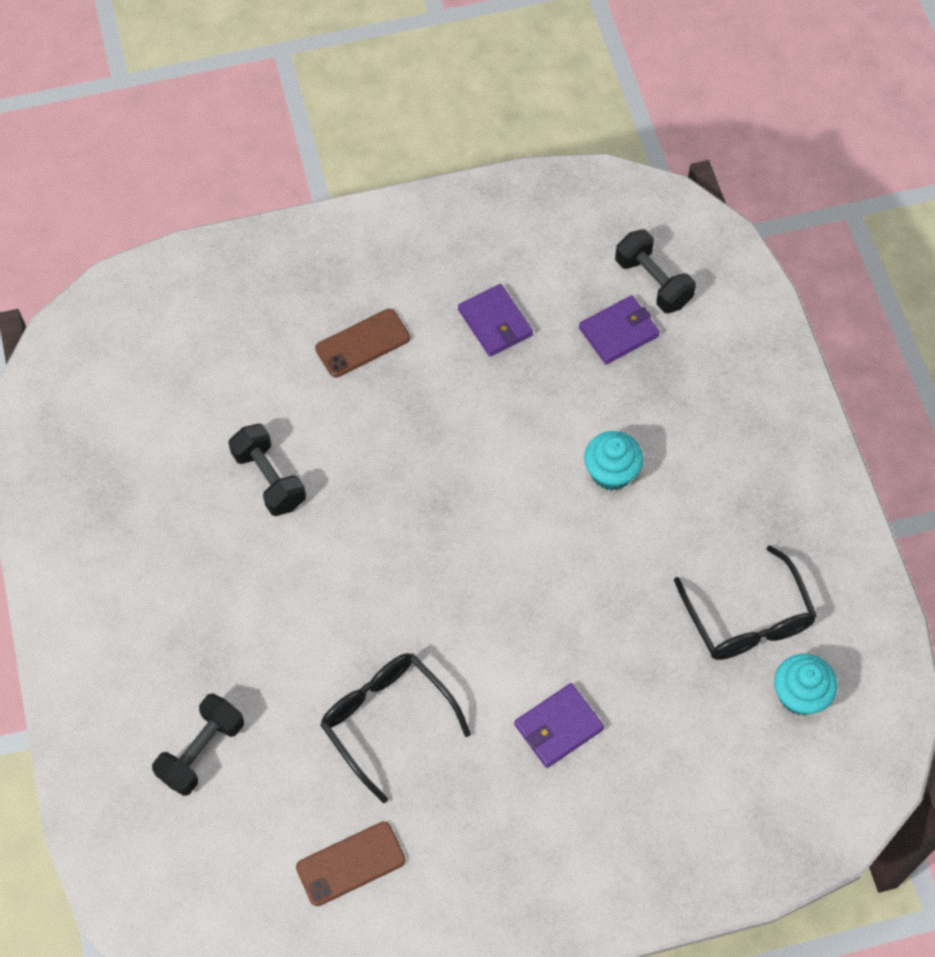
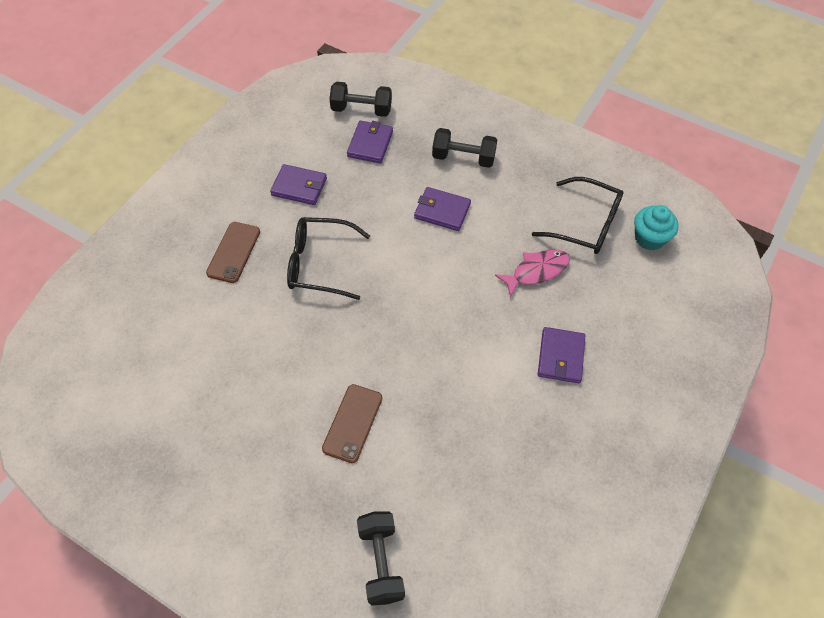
camera: 45 degrees left, 5 degrees down
black dumbbell [228,424,306,516] -> black dumbbell moved to [432,128,497,168]
brown phone [296,822,406,906] -> brown phone moved to [322,384,382,463]
black glasses [320,653,471,803] -> black glasses moved to [287,217,370,300]
turquoise cupcake [584,431,643,491] -> purple wallet [414,187,471,231]
none -> pink fish [495,249,570,298]

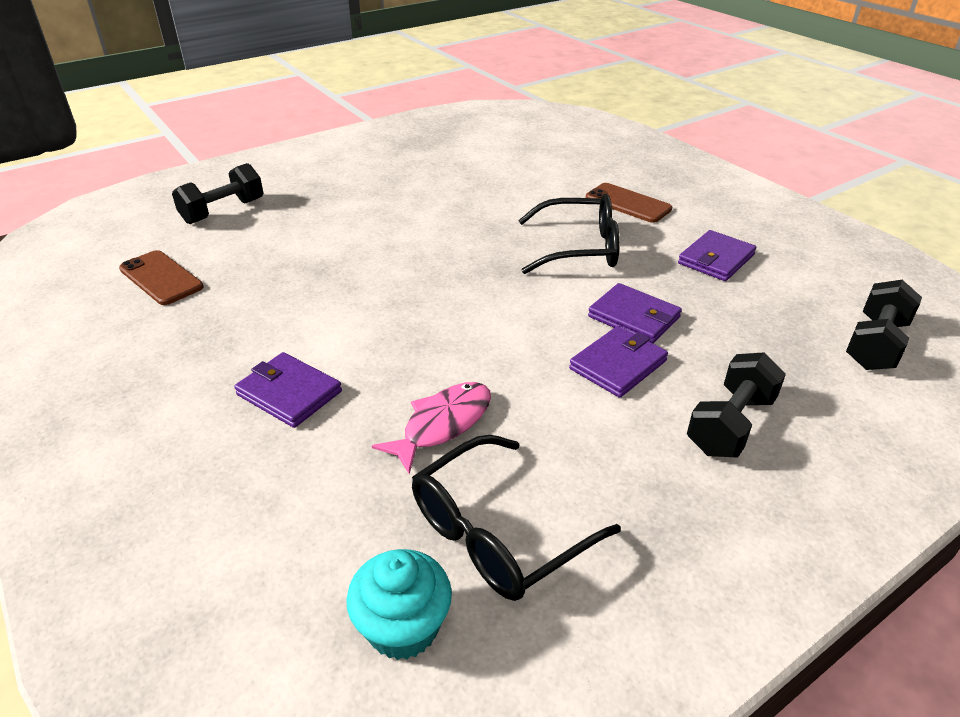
camera: 115 degrees right, 20 degrees down
black glasses [287,217,370,300] -> black glasses turned 60 degrees clockwise [518,194,620,274]
brown phone [322,384,382,463] -> brown phone moved to [119,250,204,305]
purple wallet [347,121,393,163] -> purple wallet moved to [588,283,682,343]
black dumbbell [357,511,405,606] -> black dumbbell turned 60 degrees counterclockwise [172,163,264,224]
pink fish [495,249,570,298] -> pink fish turned 135 degrees counterclockwise [372,382,491,474]

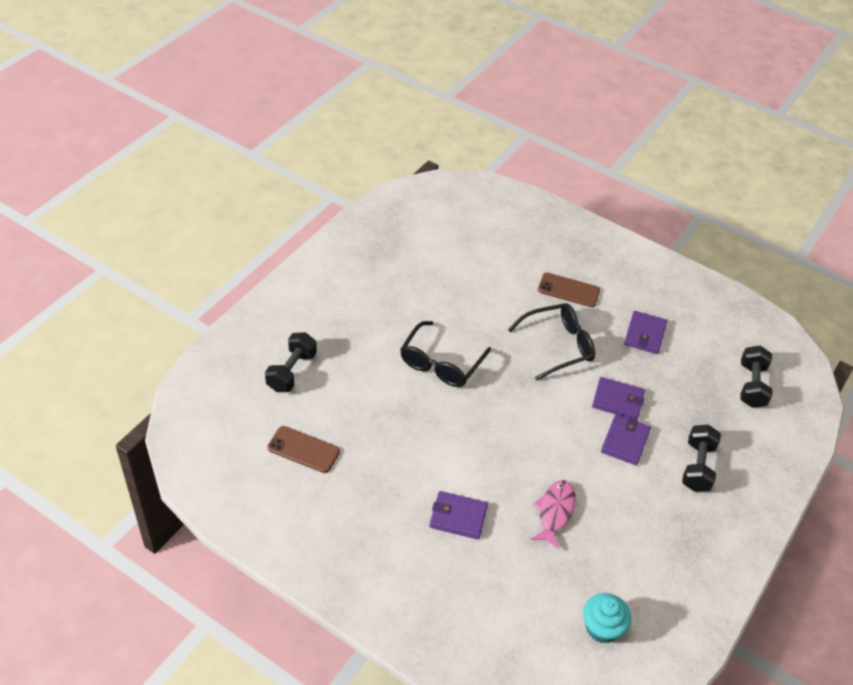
camera: 25 degrees left, 10 degrees up
black glasses [412,435,621,601] -> black glasses moved to [400,321,491,387]

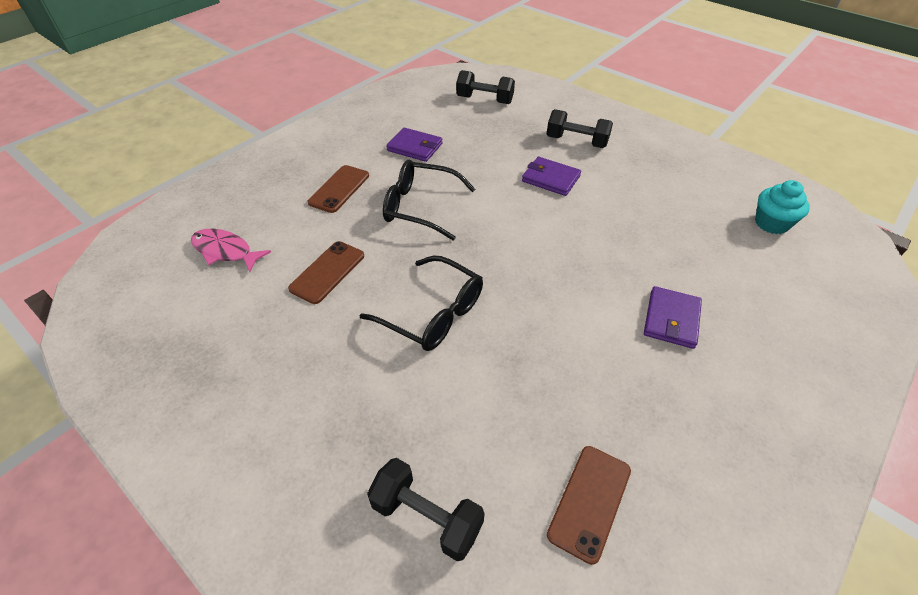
camera: 80 degrees left, 0 degrees up
black glasses [508,303,595,381] -> black glasses turned 60 degrees counterclockwise [383,160,475,240]
pink fish [531,480,576,549] -> pink fish moved to [191,229,271,272]
purple wallet [592,377,645,419] -> none
none -> brown phone [288,241,364,304]

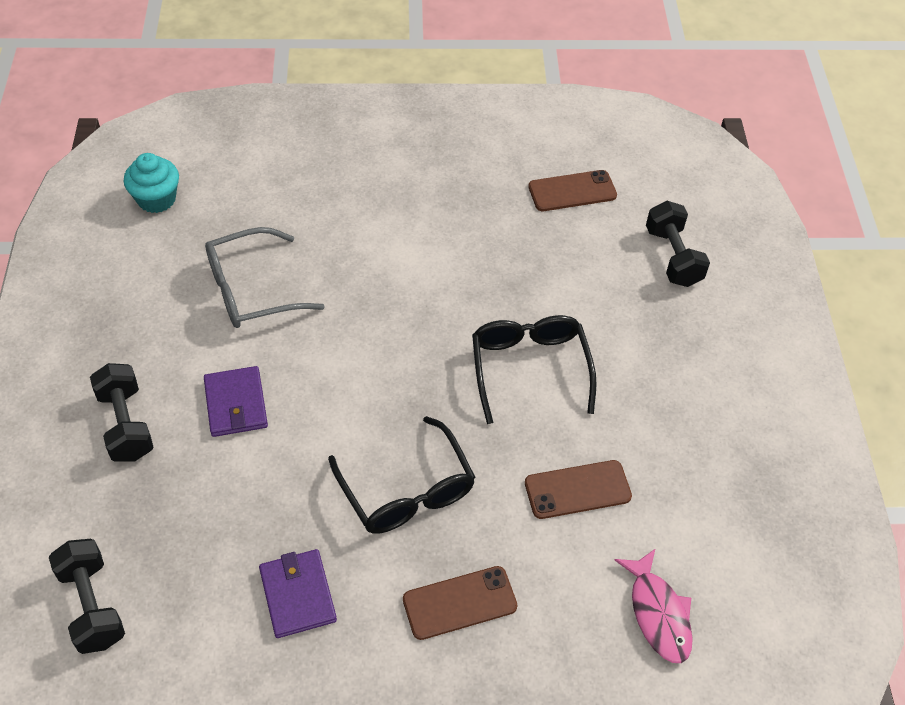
camera: 135 degrees left, 5 degrees up
purple wallet [644,286,702,349] -> none
none -> grey glasses [205,227,325,328]

